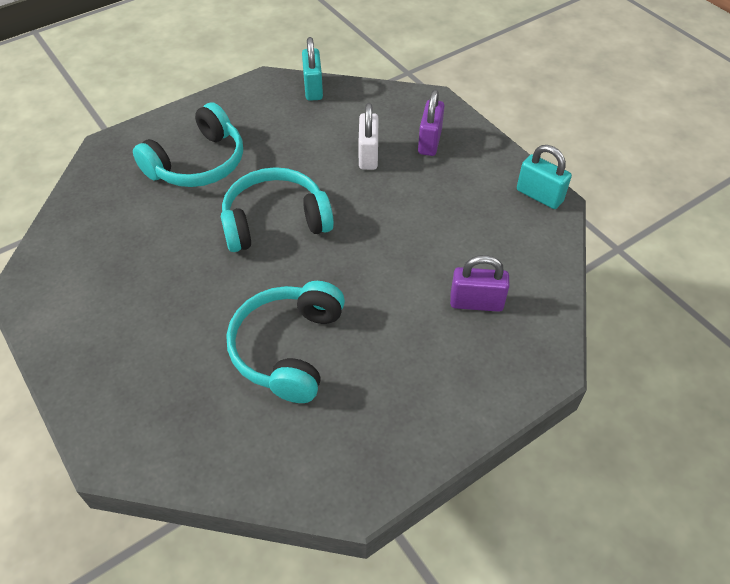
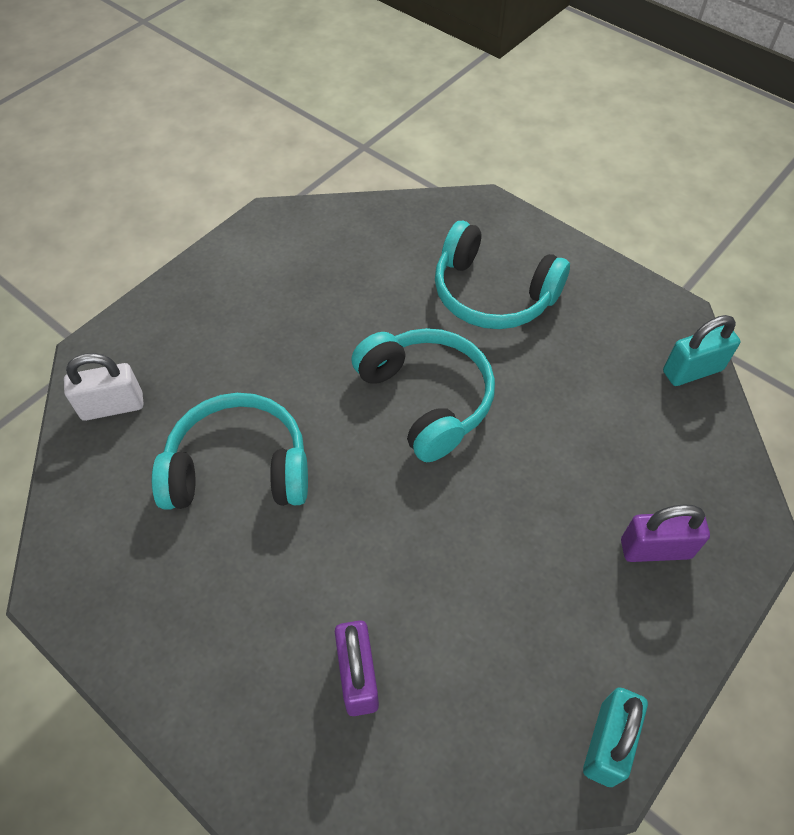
camera: 75 degrees right, 5 degrees up
white padlock [358,103,378,170] -> white padlock moved to [64,353,144,421]

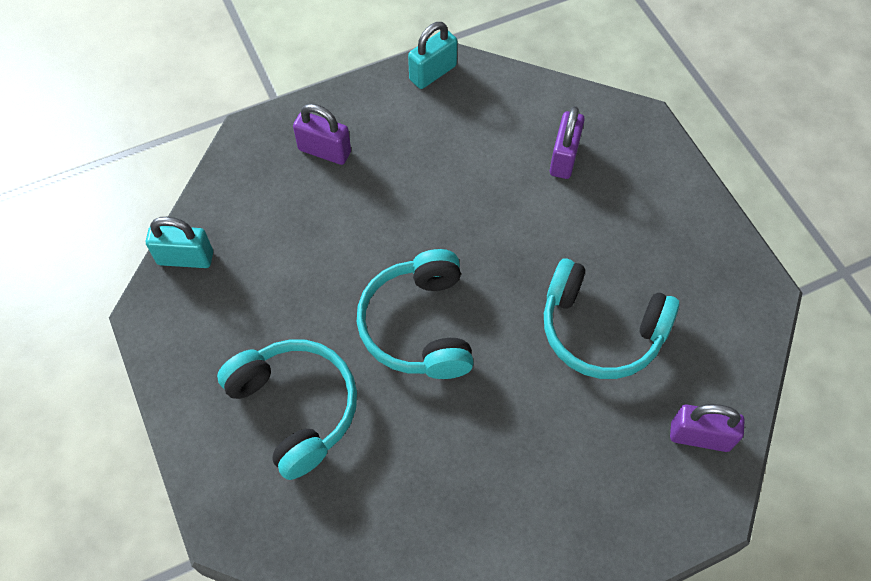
camera: 155 degrees left, 5 degrees up
white padlock [64,353,144,421] -> purple padlock [670,404,745,452]

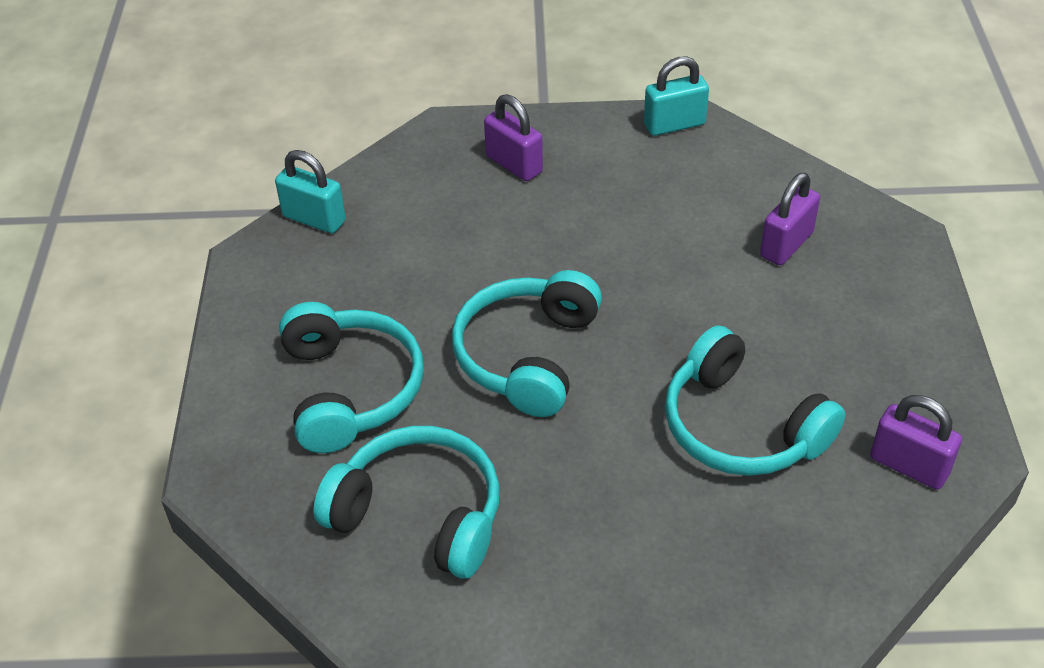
camera: 25 degrees right, 15 degrees down
purple padlock [670,404,745,452] -> purple padlock moved to [870,395,962,489]
none -> turquoise headphones [313,426,500,579]

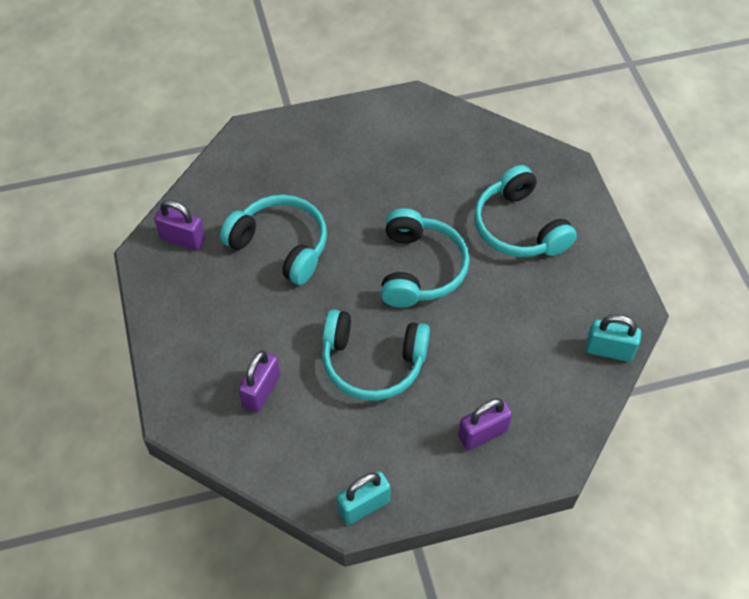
camera: 165 degrees right, 10 degrees up
turquoise headphones [313,426,500,579] -> turquoise headphones moved to [322,309,430,401]
purple padlock [484,94,543,181] -> purple padlock turned 60 degrees counterclockwise [458,398,512,450]

